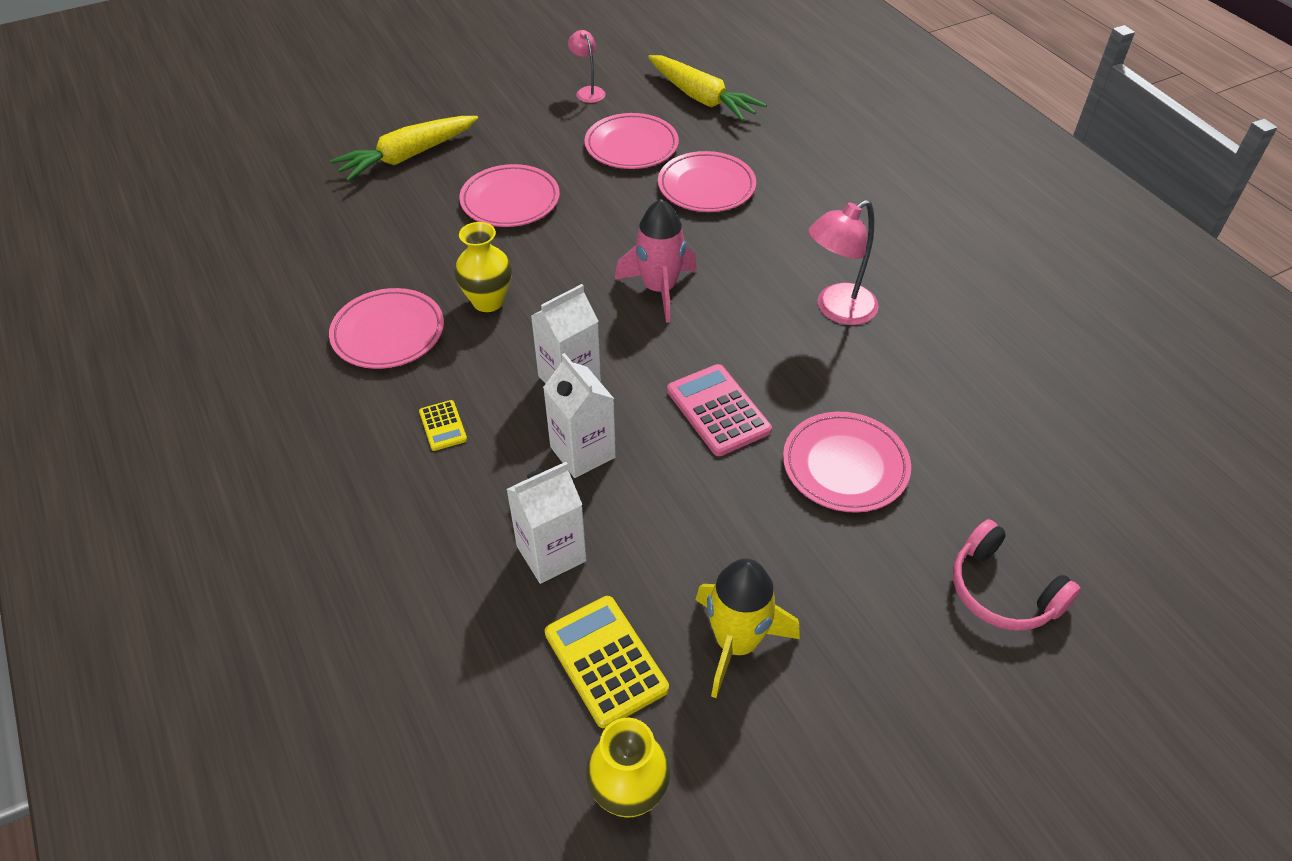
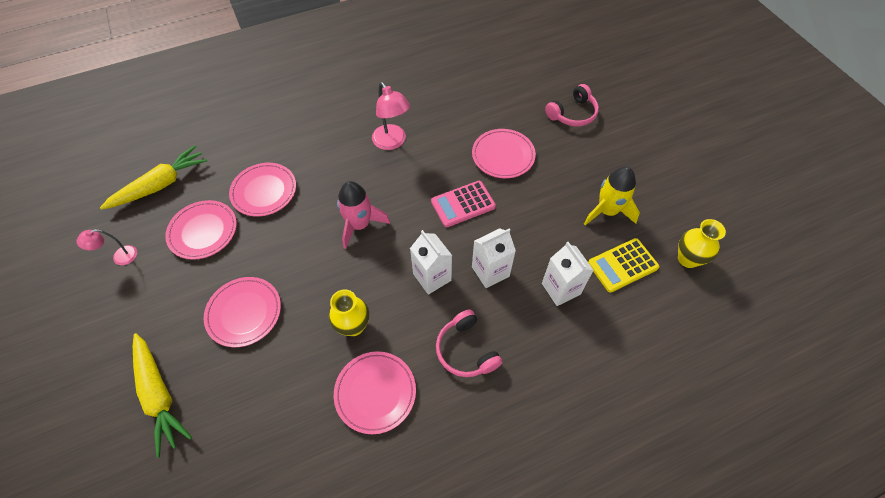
camera: 85 degrees left, 10 degrees up
yellow calculator [419,400,467,451] -> pink headphones [436,309,502,377]

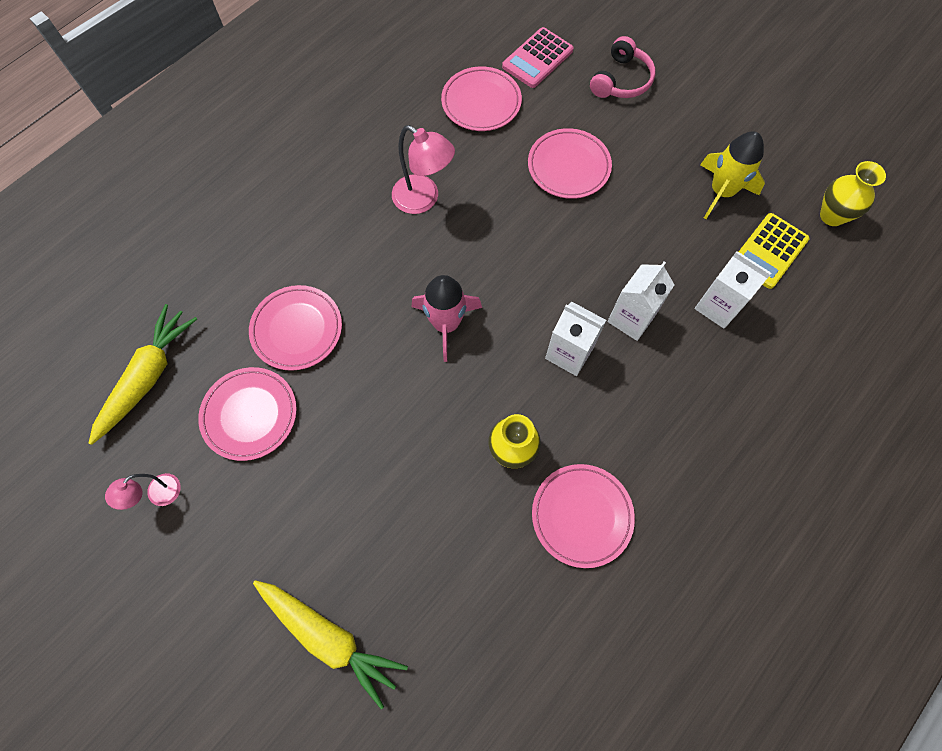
camera: 25 degrees left, 10 degrees up
pink plate [204,277,281,347] -> pink plate moved to [441,66,522,131]
pink calculator [431,181,496,227] -> pink calculator moved to [502,27,574,88]
pink headphones [436,309,502,377] -> none

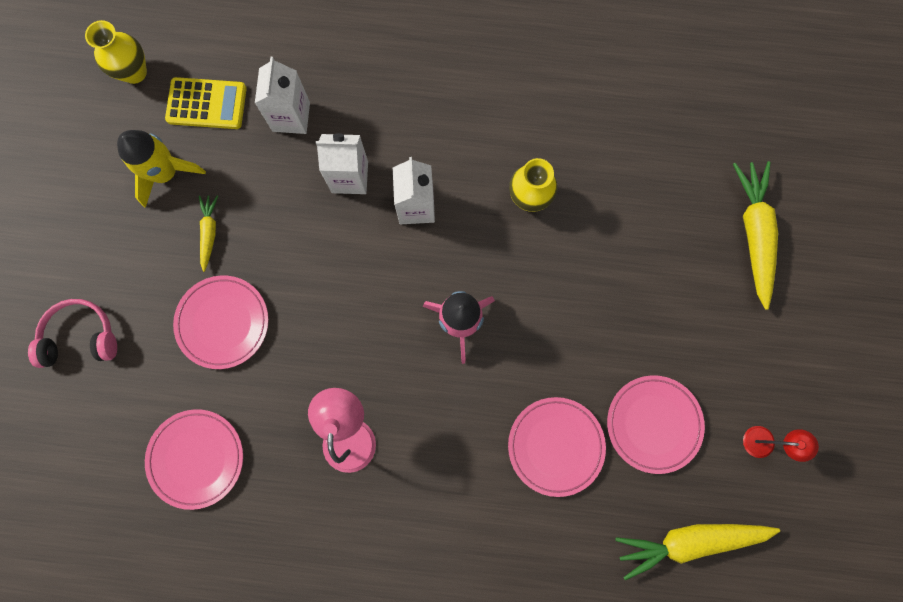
camera: 125 degrees left, 10 degrees up
pink lamp [105,473,181,510] -> red lamp [743,426,819,462]
pink calculator [502,27,574,88] -> none
pink plate [532,464,635,568] -> none
none -> yellow carrot [199,195,218,272]

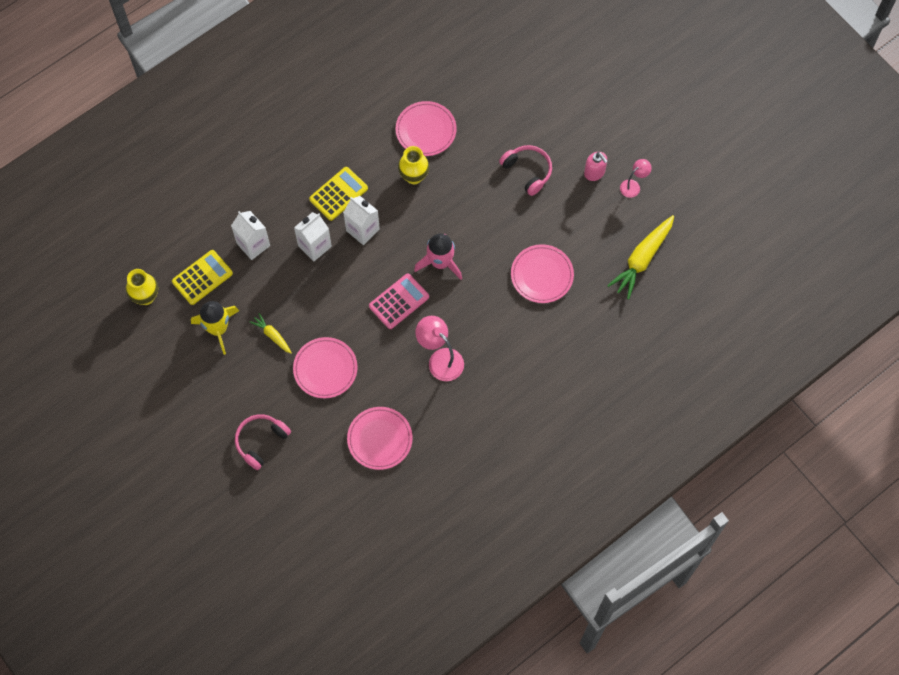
camera: 45 degrees left, 10 degrees down
pink plate [607,375,705,474] -> pink plate moved to [396,101,457,156]
yellow carrot [733,161,778,310] -> none
red lamp [743,426,819,462] -> pink lamp [620,159,652,198]
none -> yellow calculator [309,167,368,221]
none -> pink calculator [369,273,429,329]
none -> pink headphones [499,145,552,196]
none -> pink soap dispenser [584,152,608,181]

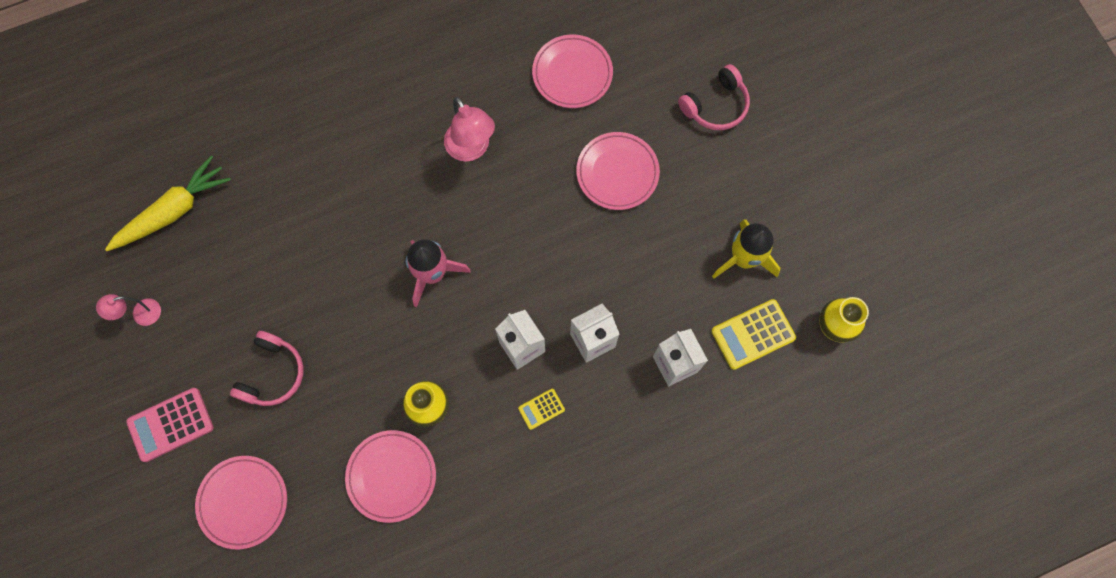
camera: 165 degrees left, 5 degrees up
yellow carrot [250,313,292,354] -> none
yellow calculator [309,167,368,221] -> yellow calculator [518,389,565,430], size x0.55
pink calculator [369,273,429,329] -> pink calculator moved to [126,388,214,462]
pink headphones [499,145,552,196] -> pink headphones turned 135 degrees counterclockwise [230,331,304,406]
pink plate [511,244,574,303] -> pink plate moved to [195,456,287,549]
pink soap dispenser [584,152,608,181] -> none

